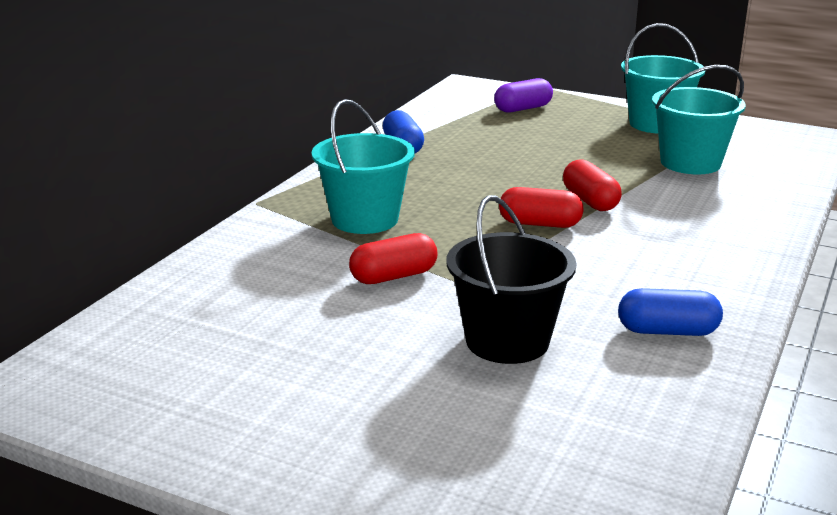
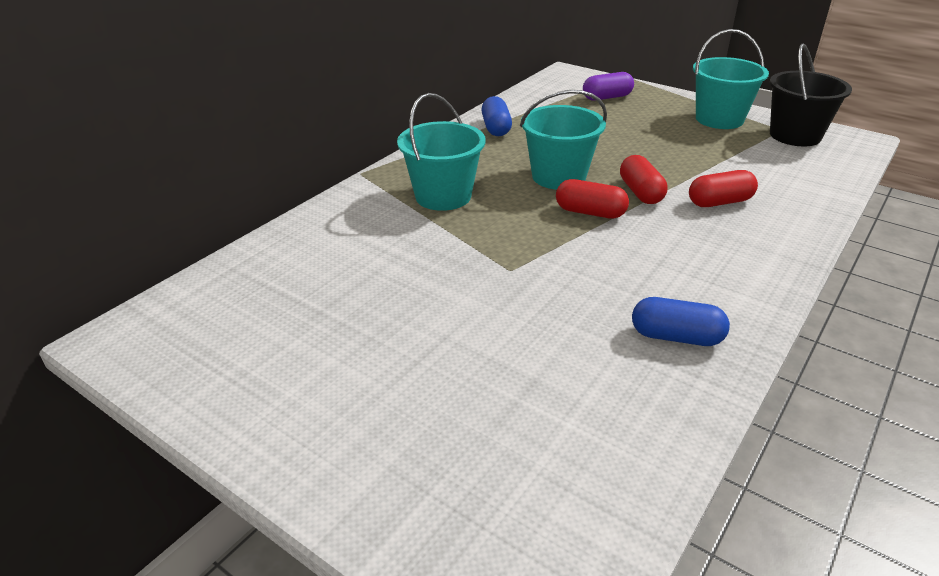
camera: 10 degrees right, 10 degrees up
red capsule [349,233,437,284] -> red capsule moved to [689,170,758,207]
black bucket [446,195,577,364] -> black bucket moved to [770,43,852,146]
turquoise bucket [652,65,746,174] -> turquoise bucket moved to [520,90,607,190]

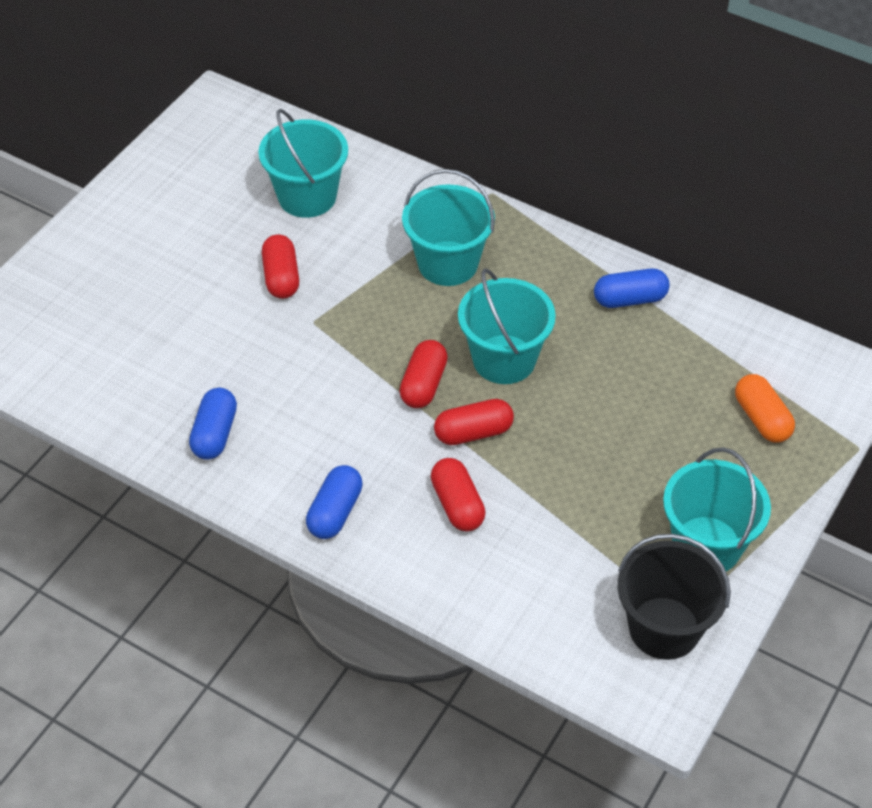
camera: 85 degrees right, 15 degrees up
purple capsule [583,72,634,101] -> orange capsule [735,374,795,443]
none -> turquoise bucket [258,109,348,218]
none -> red capsule [262,235,299,299]
none -> blue capsule [306,465,363,539]

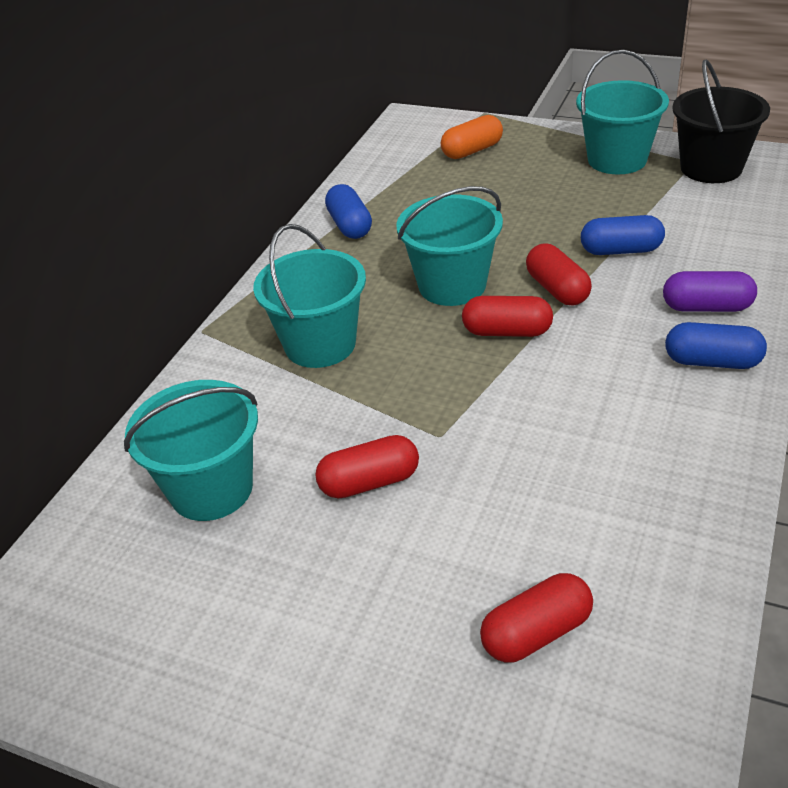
camera: 95 degrees left, 10 degrees down
blue capsule [189,388,237,460] -> blue capsule moved to [581,215,665,255]
red capsule [431,458,486,531] -> red capsule moved to [480,573,593,663]
none -> purple capsule [663,271,757,312]

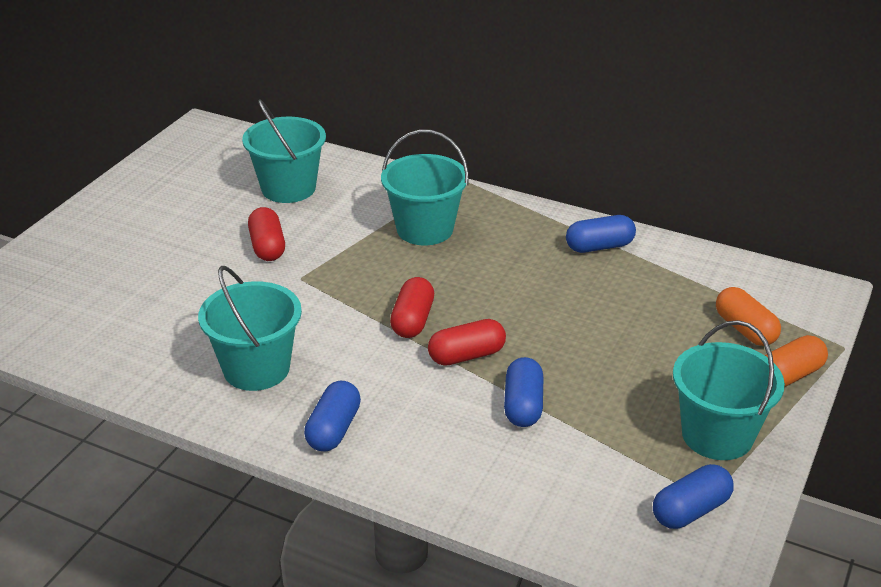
camera: 90 degrees right, 5 degrees down
turquoise bucket [396,186,503,306] -> turquoise bucket moved to [198,266,302,391]
red capsule [480,573,593,663] -> none
purple capsule [663,271,757,312] -> none
black bucket [672,59,770,183] -> blue capsule [653,464,734,529]
none -> orange capsule [765,335,828,387]

